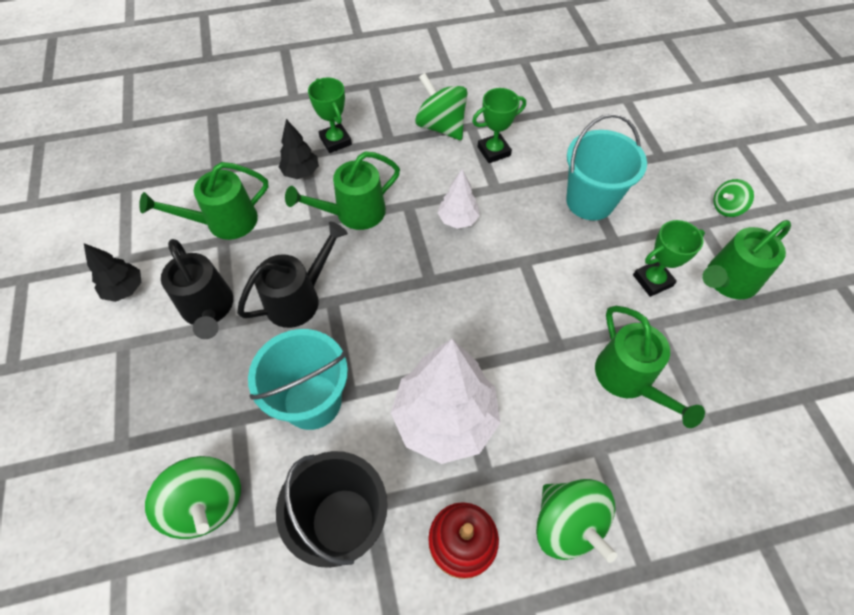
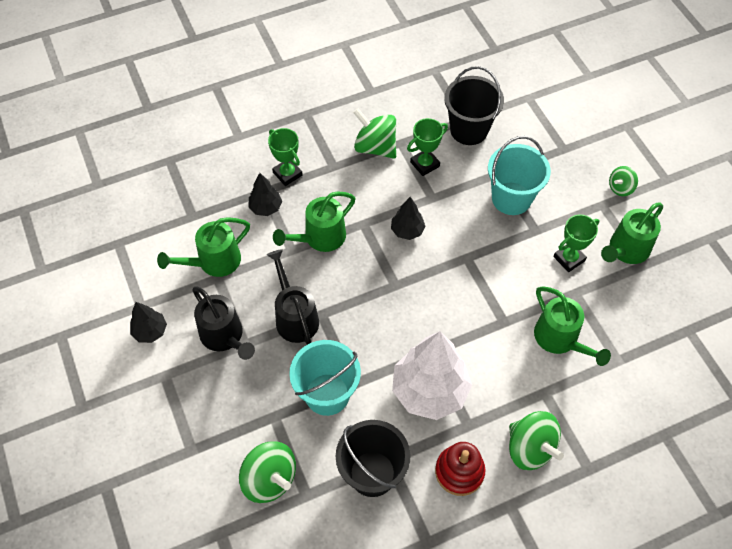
camera: 10 degrees left, 0 degrees up
black watering can [237,221,348,328] -> black watering can turned 60 degrees counterclockwise [267,249,319,345]
white tree [438,169,480,229] -> black tree [391,197,426,240]
none -> black bucket [444,66,504,145]

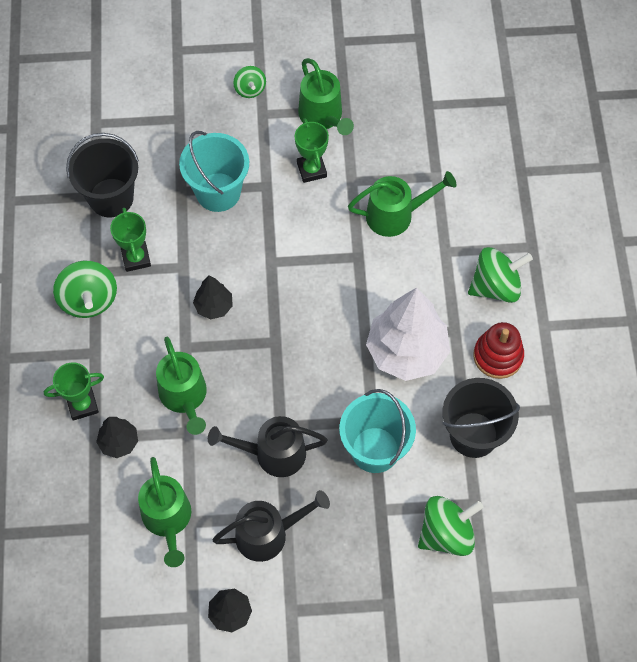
camera: 70 degrees left, 5 degrees up
green spinning top [353,108,396,159] -> green spinning top turned 75 degrees counterclockwise [53,261,117,318]

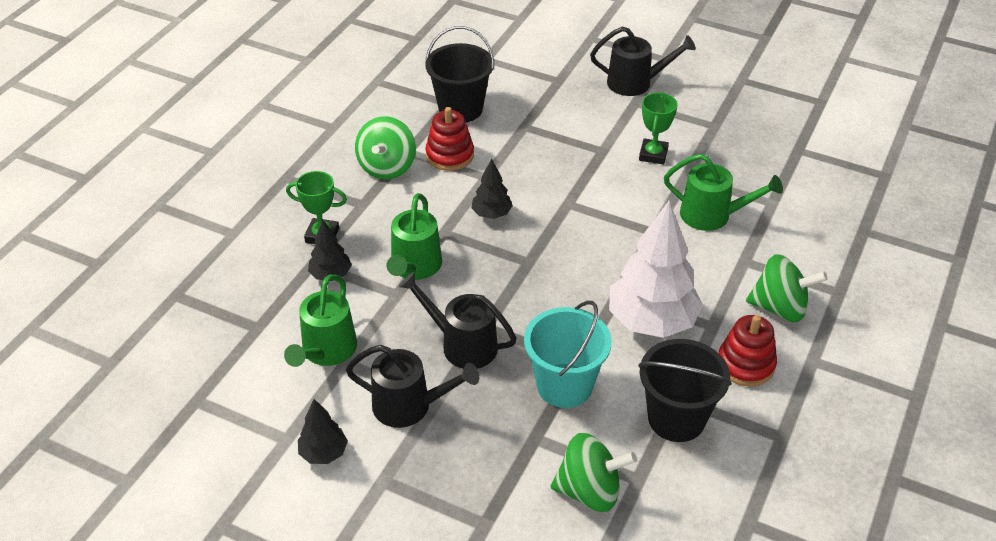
camera: 30 degrees right, 20 degrees down
green trophy [110,208,151,272] -> red stacking toy [425,107,474,171]
turquoise bucket [179,131,249,212] -> none
green spinning top [233,66,266,98] -> black watering can [590,27,696,96]
green watering can [298,58,354,135] -> none

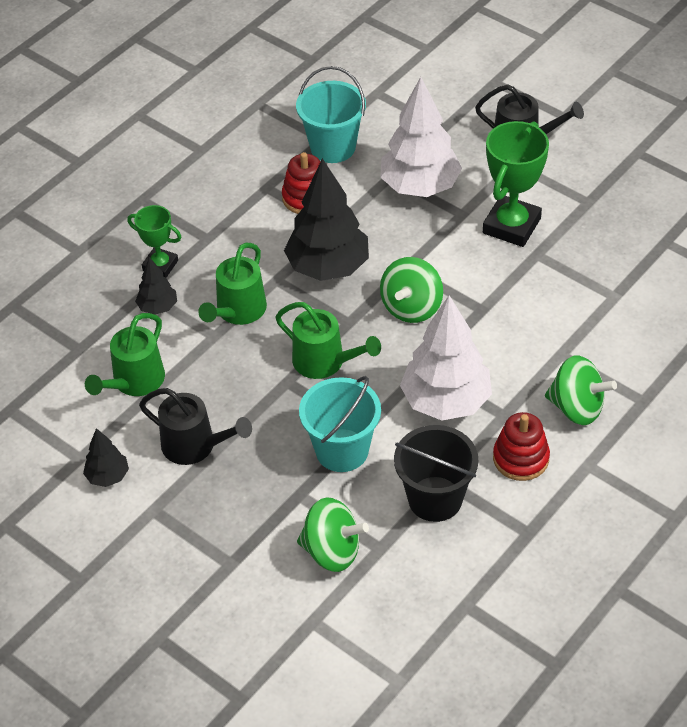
camera: 15 degrees right, 5 degrees up
green spinning top [355,116,416,179] -> green spinning top moved to [380,257,443,323]
black watering can [399,272,517,369] -> none
black bucket [425,26,494,122] -> turquoise bucket [296,66,366,163]
black tree [471,158,513,219] -> black tree [284,158,369,281], size x2.06
green trophy [639,92,678,165] -> green trophy [483,121,549,247], size x1.69
green watering can [664,154,783,231] -> green watering can moved to [275,302,381,379]
none -> white tree [380,77,462,197]

